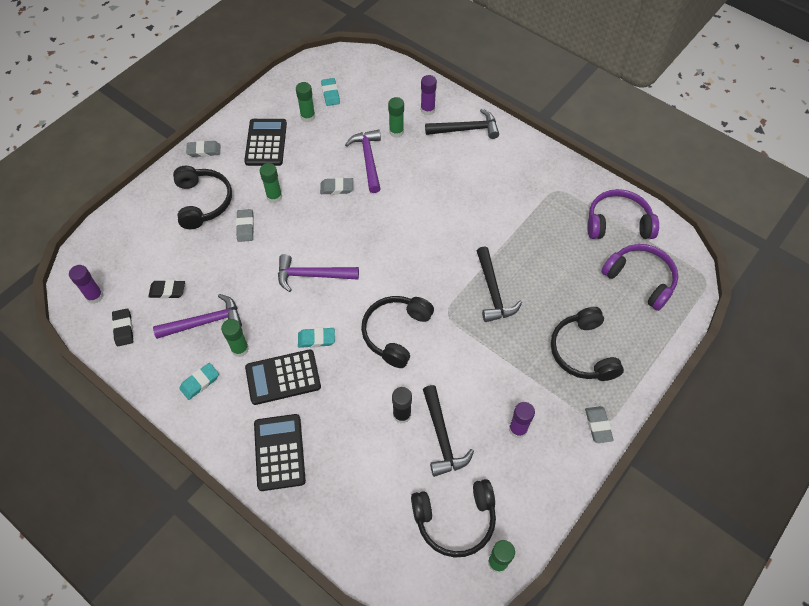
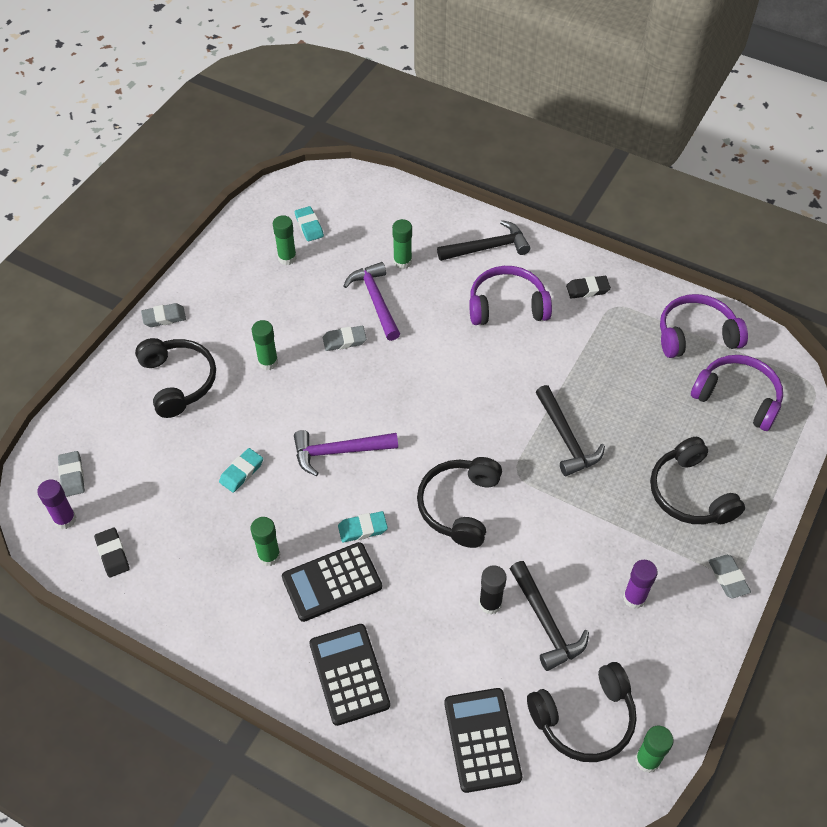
camera: 10 degrees left, 5 degrees down
black eraser [148,280,185,299] -> black eraser moved to [566,276,611,299]
purple hammer [153,294,242,339] -> none
turquoise eraser [179,363,219,400] -> turquoise eraser moved to [219,448,263,493]
grey eraser [236,209,254,242] -> grey eraser moved to [58,451,85,497]
black calculator [244,119,287,166] -> black calculator moved to [444,688,522,793]
purple glue stick [421,75,437,116] -> none
none -> purple headphones [469,266,552,325]

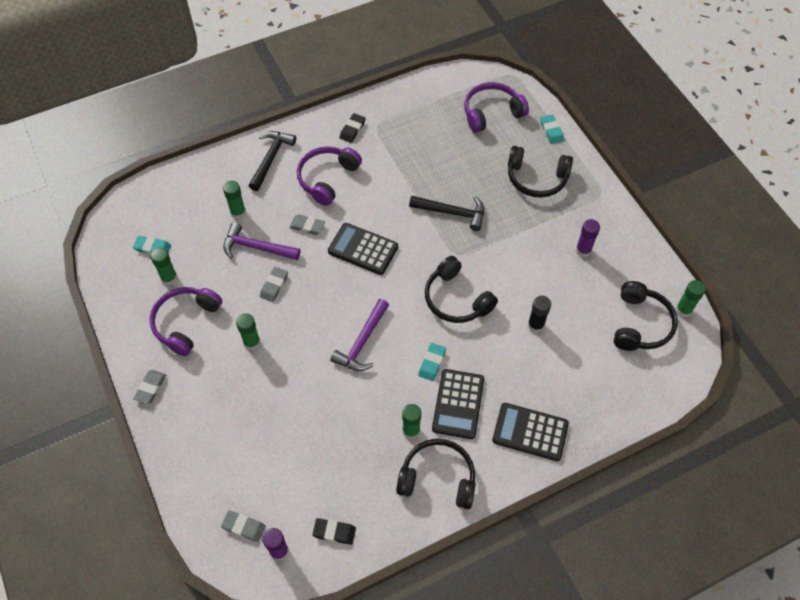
camera: 55 degrees left, 5 degrees up
black headphones [135,338,216,418] -> black headphones moved to [396,439,476,509]
turquoise eraser [219,448,263,493] -> turquoise eraser moved to [540,114,564,144]
black calculator [444,688,522,793] -> black calculator moved to [328,223,398,275]
black hammer [510,561,589,671] -> none
purple headphones [660,294,748,358] -> purple headphones moved to [149,287,222,356]
grey eraser [708,555,751,598] -> grey eraser moved to [289,214,325,235]

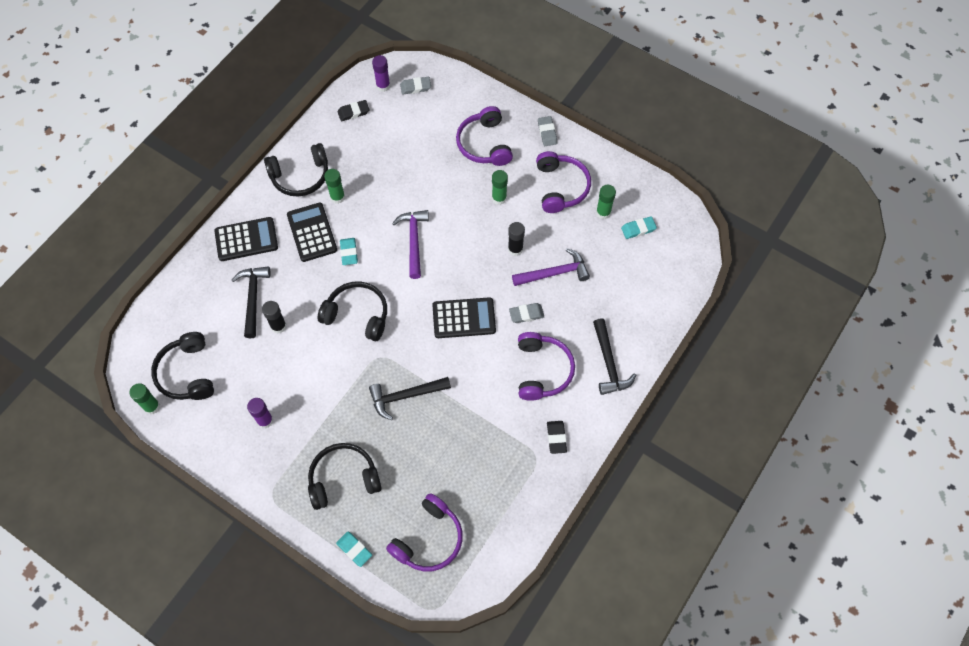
camera: 150 degrees right, 5 degrees up
green glue stick [223,181,246,219] -> none
grey eraser [260,267,288,302] -> black glue stick [508,222,525,256]
none -> black hammer [232,267,270,338]
none -> purple headphones [456,106,513,166]

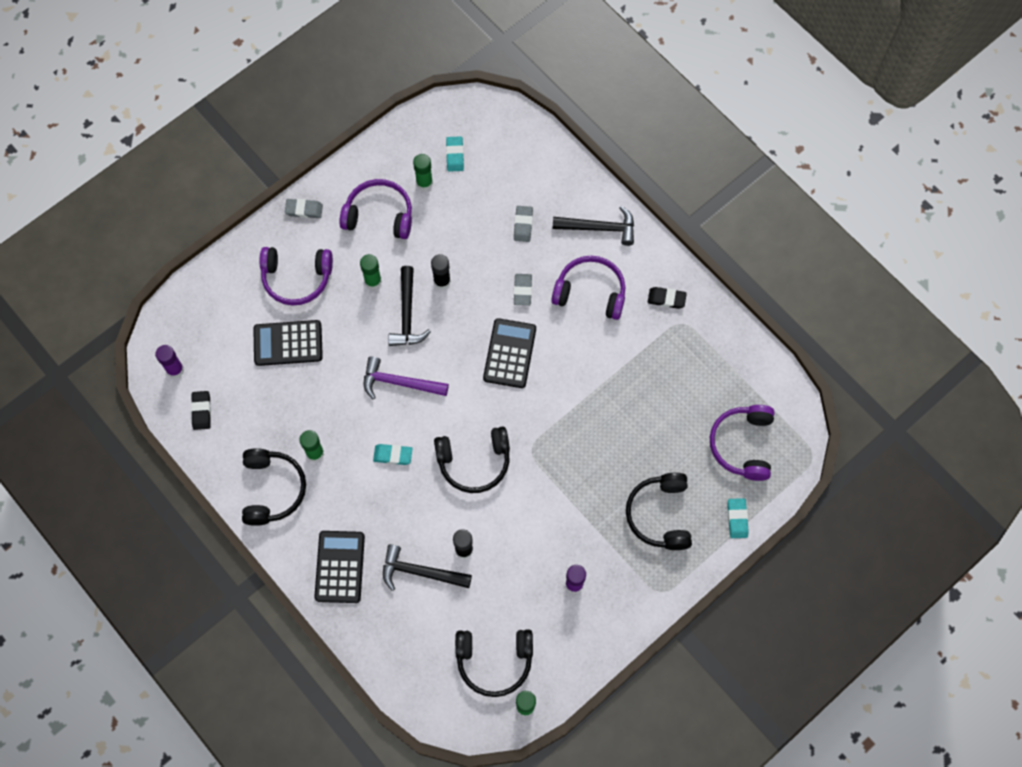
camera: 75 degrees left, 5 degrees up
black calculator [287,203,337,262] -> black calculator moved to [253,320,323,366]
black headphones [318,281,387,341] -> black headphones turned 135 degrees counterclockwise [434,426,510,493]
turquoise eraser [336,531,372,567] -> turquoise eraser turned 60 degrees counterclockwise [727,498,749,538]
black hammer [369,377,451,420] -> black hammer moved to [388,266,431,346]
purple headphones [386,493,463,571] -> purple headphones turned 135 degrees counterclockwise [710,405,775,481]
grey eraser [400,77,431,95] -> grey eraser moved to [514,206,533,242]
purple hammer [512,248,590,286] -> none

